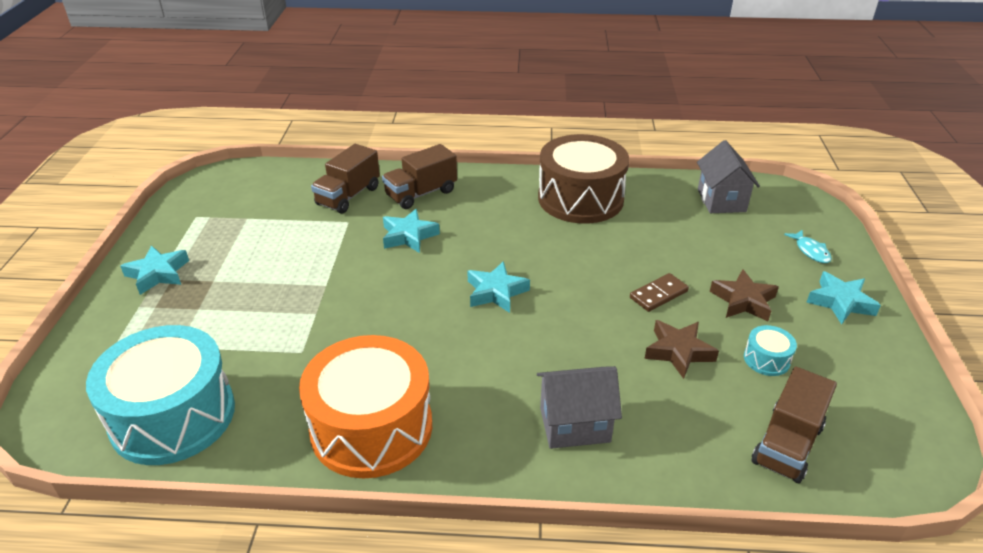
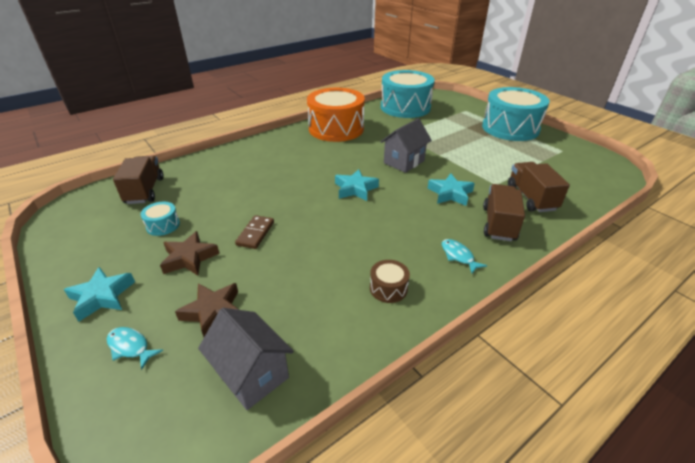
camera: 140 degrees right, 0 degrees up
turquoise star [120,246,189,295] -> turquoise drum [482,87,550,141]
grey house [537,366,622,449] -> grey house moved to [381,118,432,173]
brown drum [538,134,629,224] -> brown drum [370,260,410,303], size x0.41
brown star [645,320,719,379] -> brown star moved to [175,283,239,337]
none -> turquoise fish [442,239,487,273]

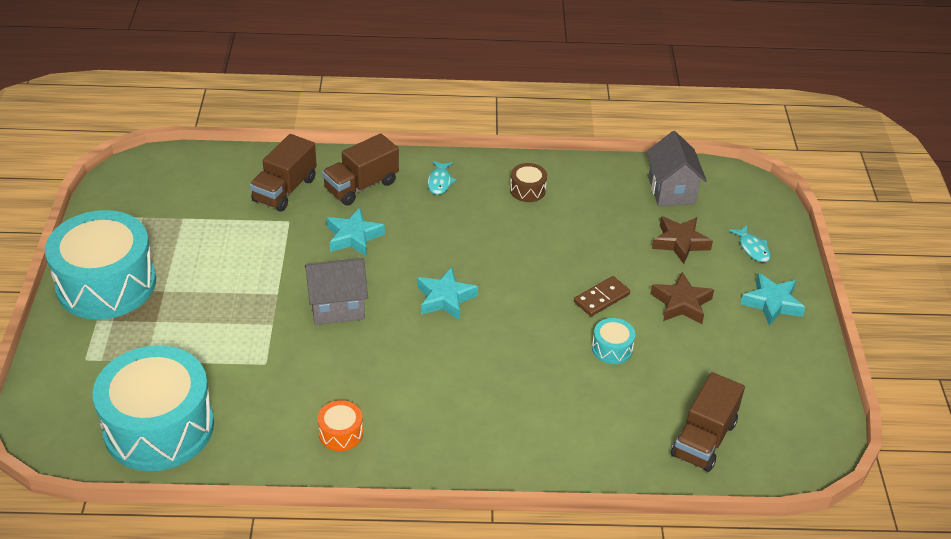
camera: 145 degrees left, 5 degrees up
turquoise drum [141,202,180,236] -> turquoise drum moved to [592,318,635,364]
orange drum [307,88,365,142] -> orange drum [318,400,363,451], size x0.41

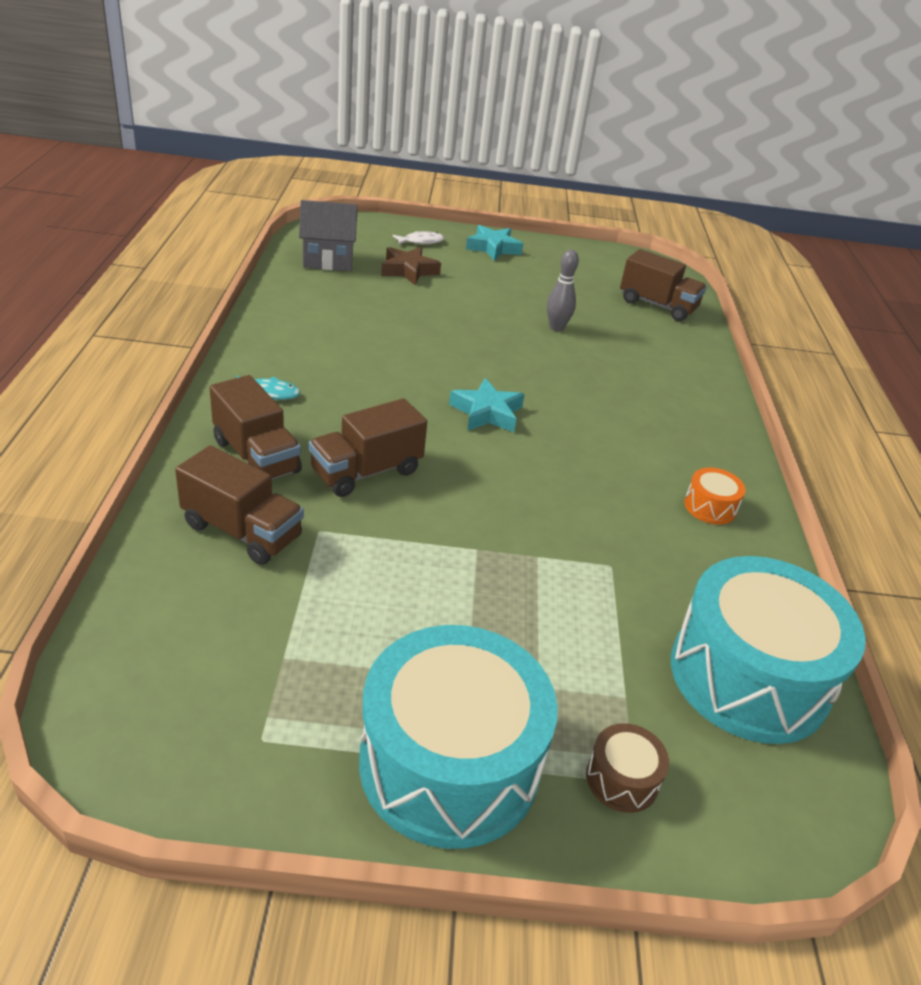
camera: 90 degrees left, 5 degrees down
grey house [305,258,368,325] -> none
turquoise star [326,208,385,257] -> brown truck [309,398,427,497]
brown drum [510,163,547,202] -> brown drum moved to [586,723,669,813]
brown domino [574,276,630,316] -> none
turquoise drum [592,318,635,364] -> grey bowling pin [547,250,579,331]
brown star [650,272,714,324] -> none
turquoise fish [729,225,771,262] -> white fish [392,231,445,245]

